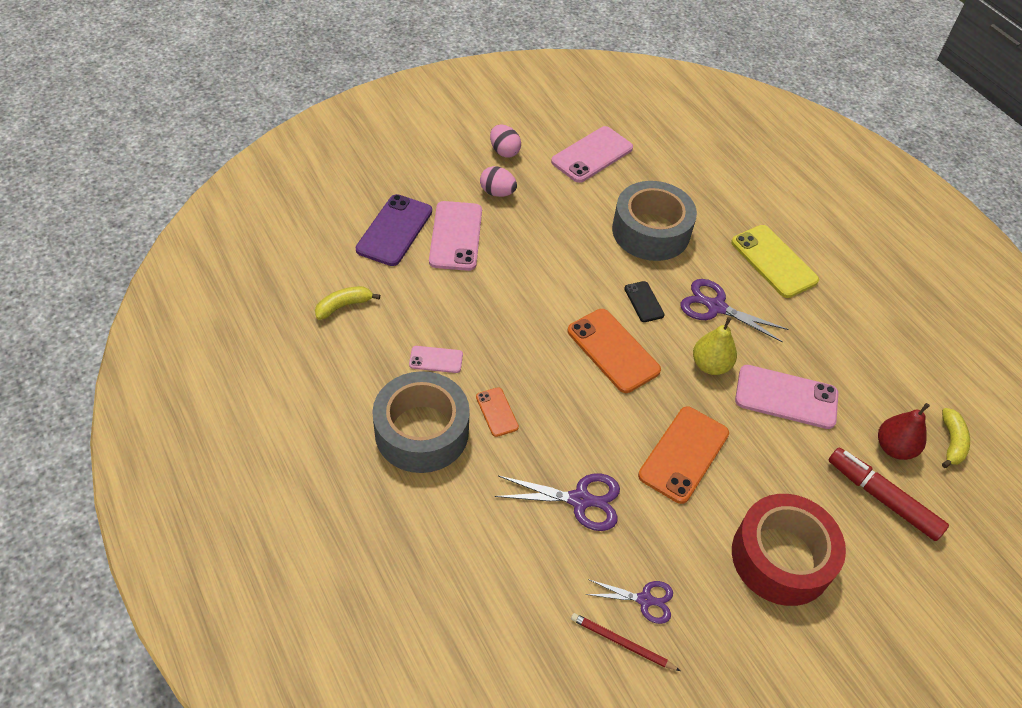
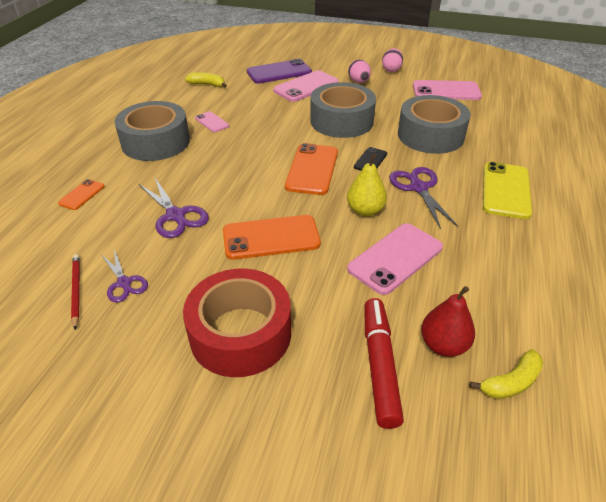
camera: 50 degrees right, 10 degrees down
orange phone [476,387,519,437] -> orange phone moved to [58,179,105,210]
pink phone [735,365,838,429] -> pink phone turned 75 degrees clockwise [347,223,443,295]
none -> grey tape [310,82,376,138]

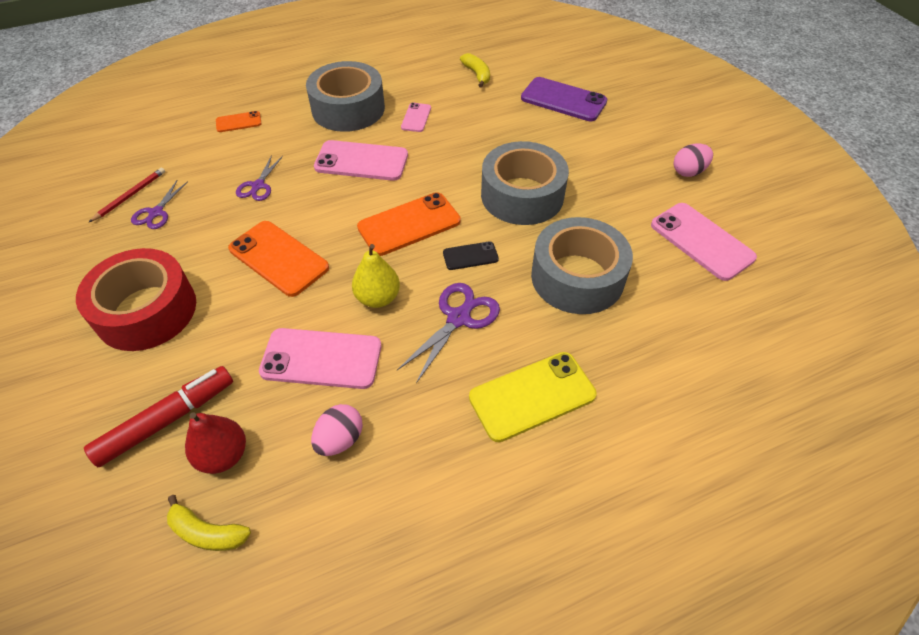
camera: 50 degrees right, 10 degrees up
purple scissors [139,178,209,238] -> purple scissors [236,155,283,201], size x0.66
pink phone [273,70,339,102] -> pink phone moved to [314,140,408,181]
pink egg [348,60,371,83] -> pink egg moved to [311,404,363,456]

